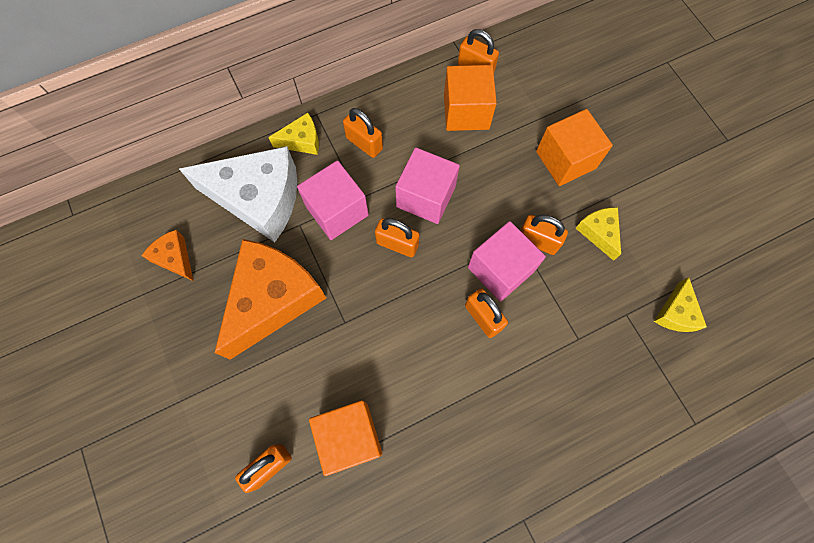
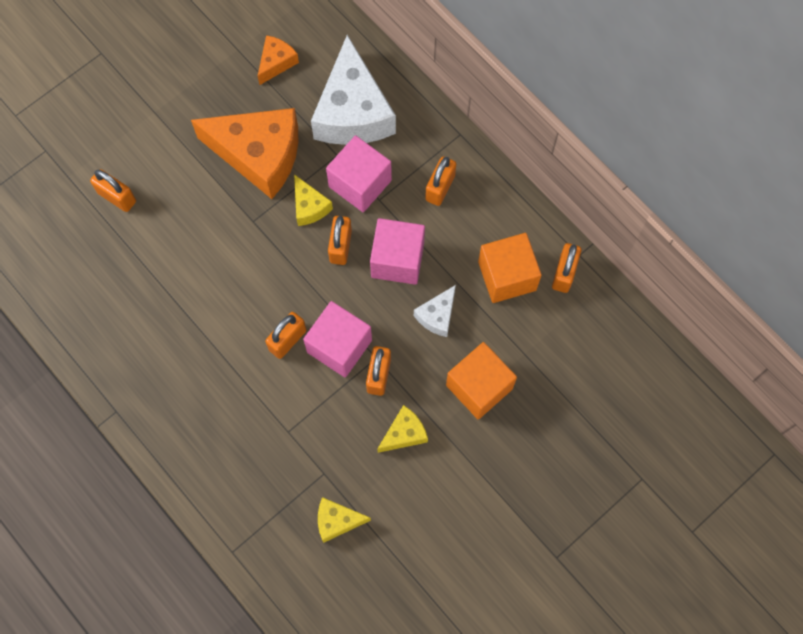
camera: 75 degrees right, 0 degrees up
yellow cheese [268,113,319,155] -> yellow cheese moved to [294,174,333,226]
orange cube [309,400,382,476] -> none
none -> white cheese [414,285,456,337]

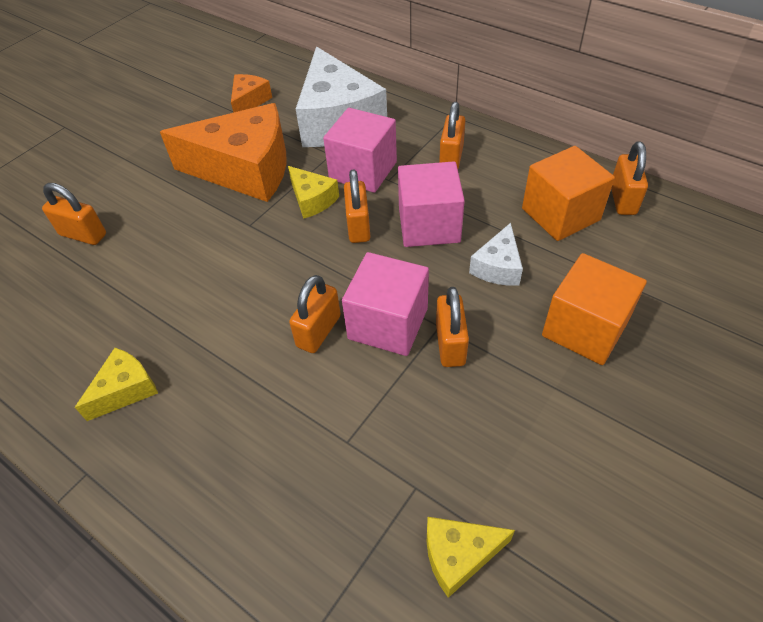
camera: 10 degrees left, 20 degrees down
yellow cheese [377,405,428,453] -> yellow cheese moved to [75,348,158,421]

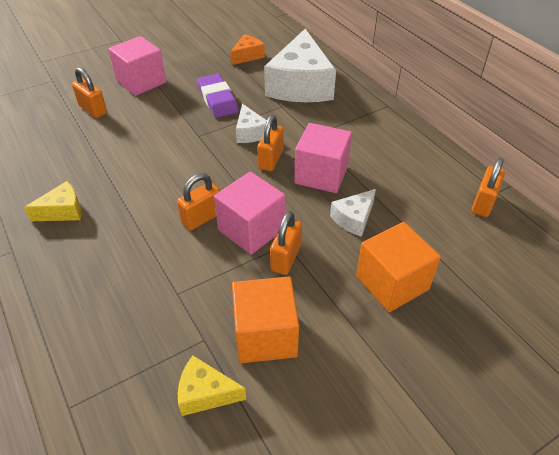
camera: 20 degrees right, 5 degrees down
orange cheese [160,103,286,202] -> purple eraser [197,74,239,118]
yellow cheese [288,166,339,219] -> white cheese [236,104,267,143]
pink cube [323,108,397,193] -> pink cube moved to [109,36,166,96]
orange padlock [439,102,465,168] -> none
orange cube [522,146,615,241] -> orange cube moved to [232,277,299,363]

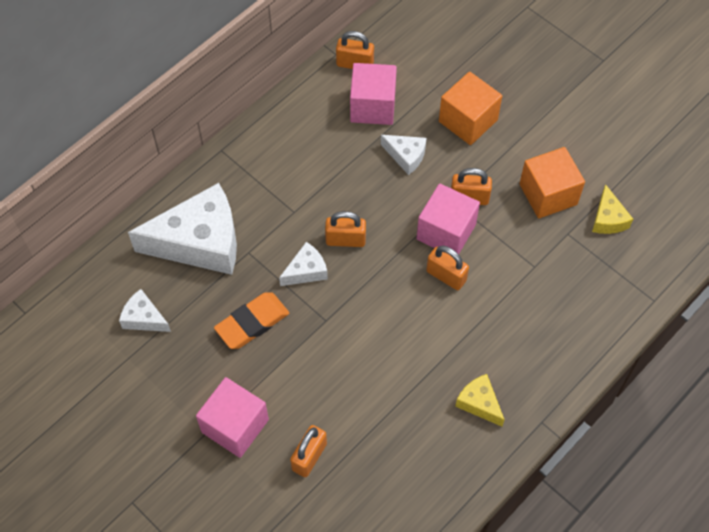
camera: 105 degrees left, 15 degrees up
purple eraser [197,74,239,118] -> orange eraser [214,292,289,349]
orange cheese [230,34,265,65] -> white cheese [119,289,171,332]
pink cube [294,123,352,193] -> pink cube moved to [350,63,397,125]

